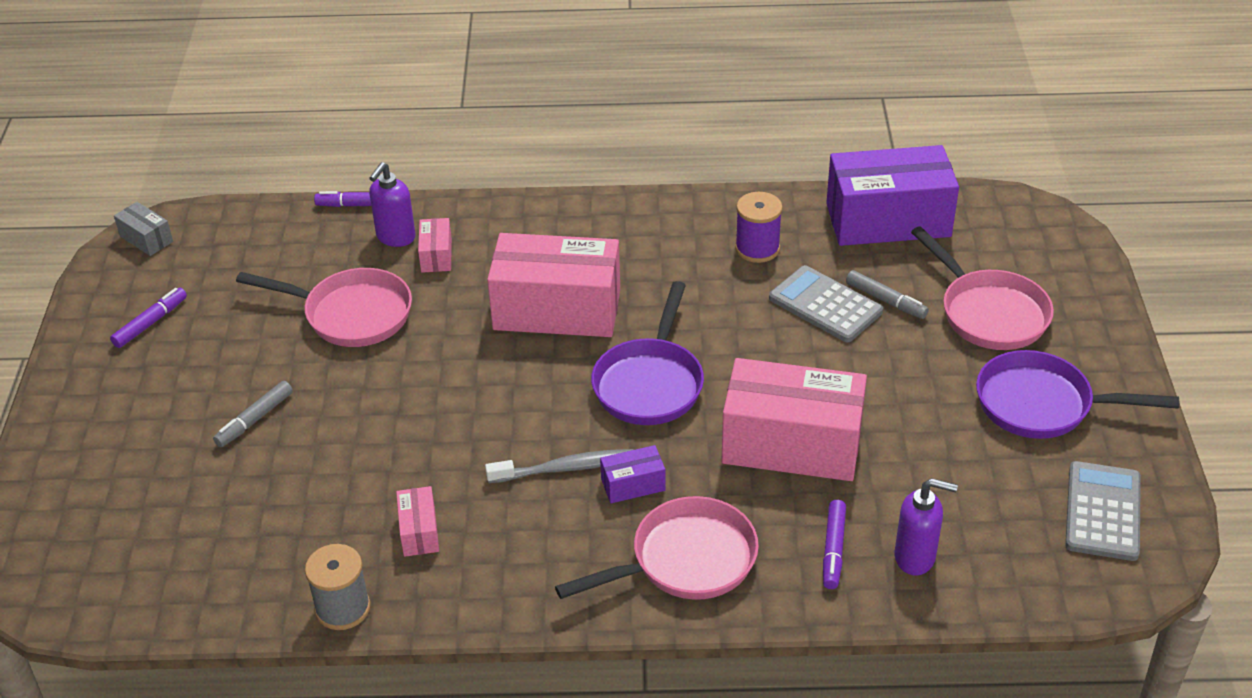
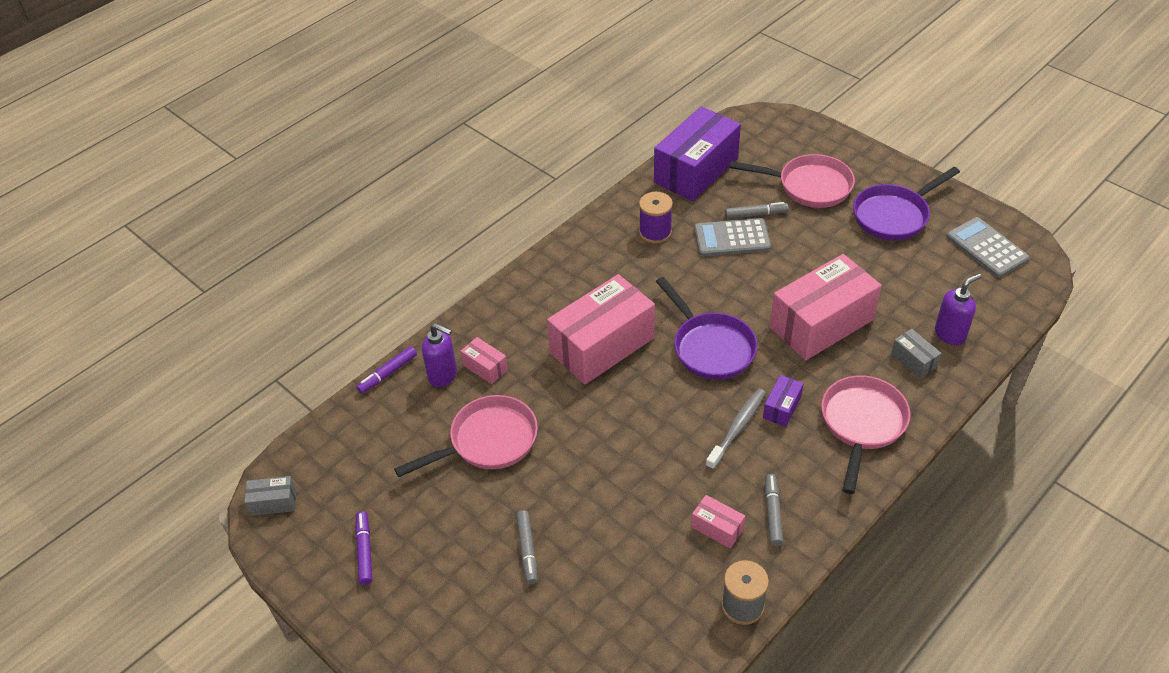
camera: 45 degrees left, 5 degrees up
purple soap dispenser [369,162,416,247] -> purple soap dispenser turned 45 degrees counterclockwise [422,323,457,387]
purple marker [823,500,846,589] -> grey box [891,329,942,379]
none -> grey marker [765,474,783,546]

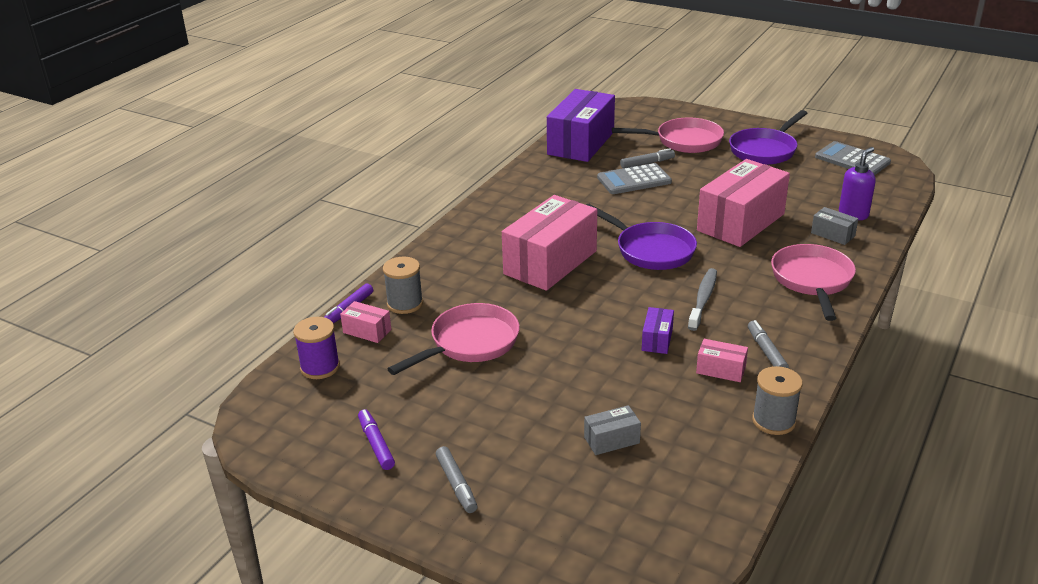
camera: 15 degrees left, 15 degrees down
grey box [244,476,296,516] -> grey box moved to [584,405,641,455]
purple soap dispenser [422,323,457,387] -> grey spool [383,257,423,314]
pink box [461,337,508,384] -> pink box moved to [340,301,391,343]
grey marker [516,510,538,585] -> grey marker moved to [436,446,478,513]
purple spool [639,192,673,244] -> purple spool moved to [293,317,340,379]
purple box [763,375,804,427] -> purple box moved to [642,307,674,354]

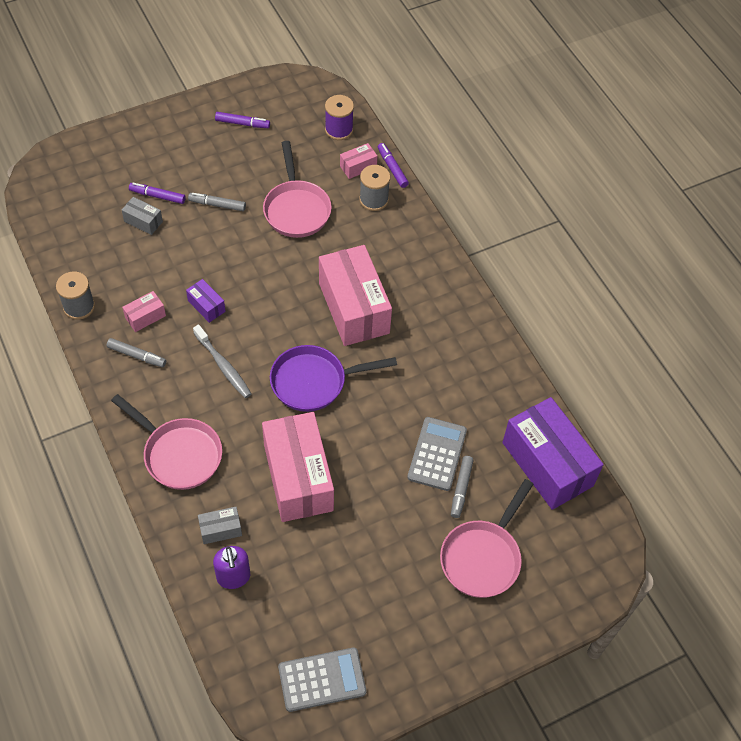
camera: 120 degrees right, 25 degrees up
grey marker [436,446,478,513] -> grey marker moved to [188,193,246,211]
grey box [584,405,641,455] -> grey box turned 75 degrees counterclockwise [122,197,163,235]
purple pan [729,110,807,165] -> none
none -> purple marker [129,183,186,204]

